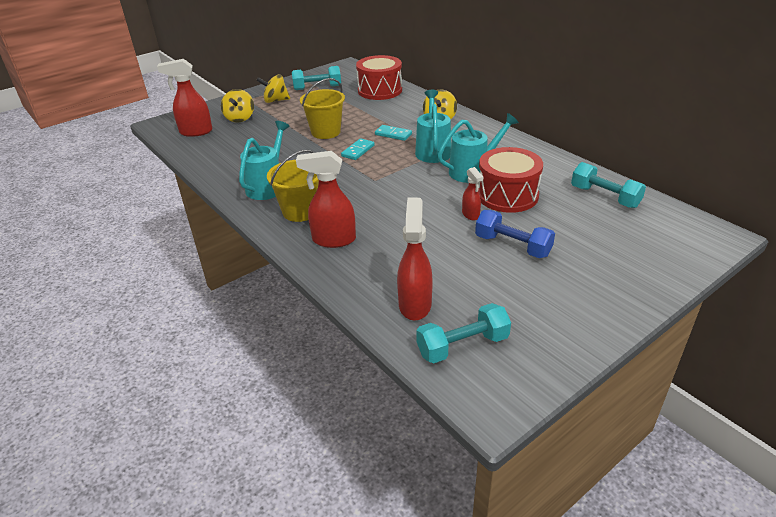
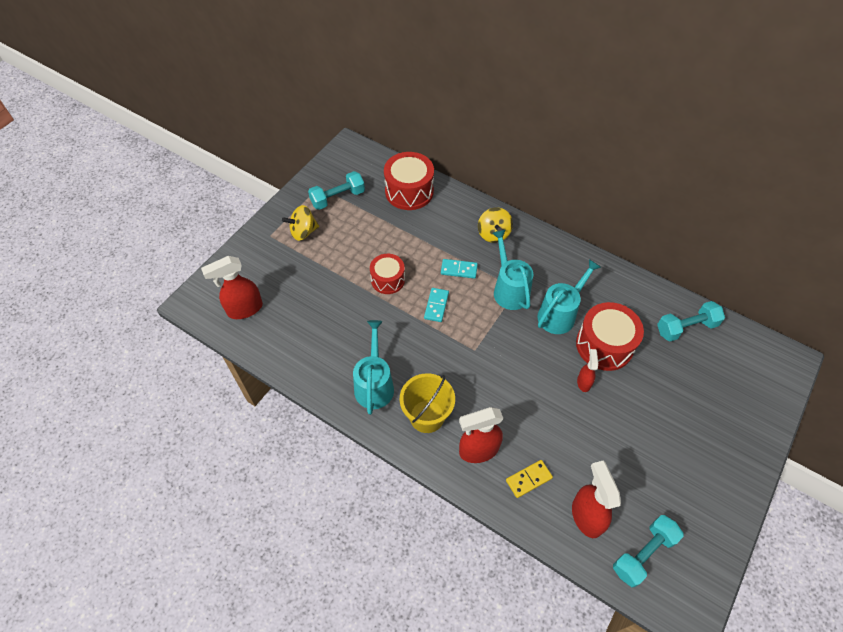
camera: 20 degrees left, 20 degrees up
yellow spinning top [221,89,254,122] -> none
yellow bucket [300,78,345,139] -> red drum [370,254,405,294]
red spray bottle [462,167,483,221] -> red spray bottle turned 135 degrees counterclockwise [577,349,598,392]
blue dumbbell [475,210,555,258] -> none
turquoise dumbbell [571,162,646,208] -> turquoise dumbbell turned 45 degrees counterclockwise [657,301,725,341]
none -> yellow domino [506,460,553,498]

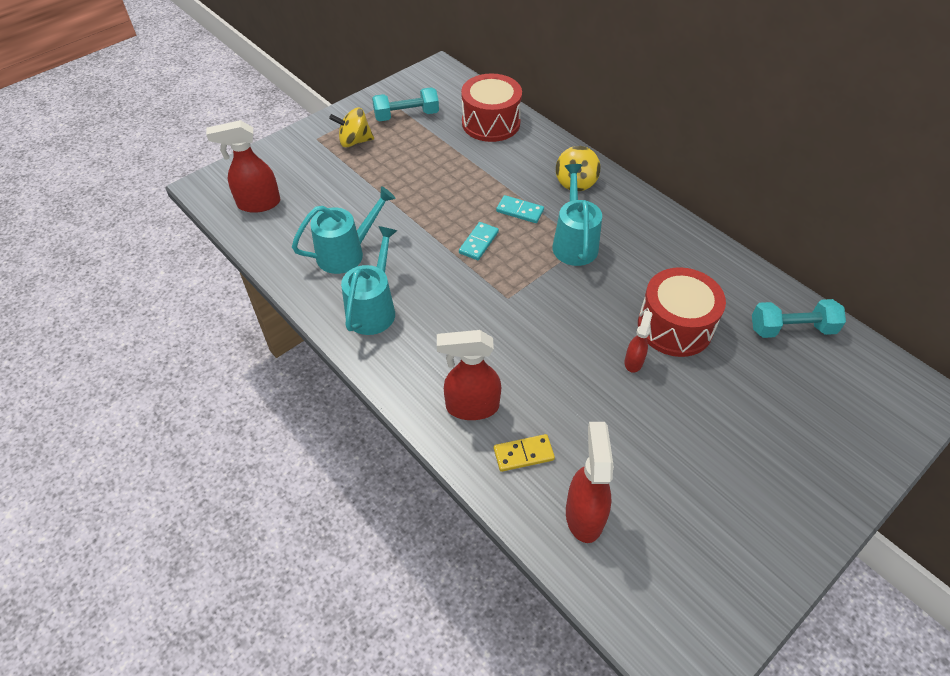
camera: 15 degrees right, 5 degrees down
red drum [370,254,405,294] -> none
yellow bucket [400,373,455,433] -> none
turquoise watering can [537,259,601,334] -> turquoise watering can moved to [292,186,395,274]
turquoise dumbbell [613,515,684,587] -> none

